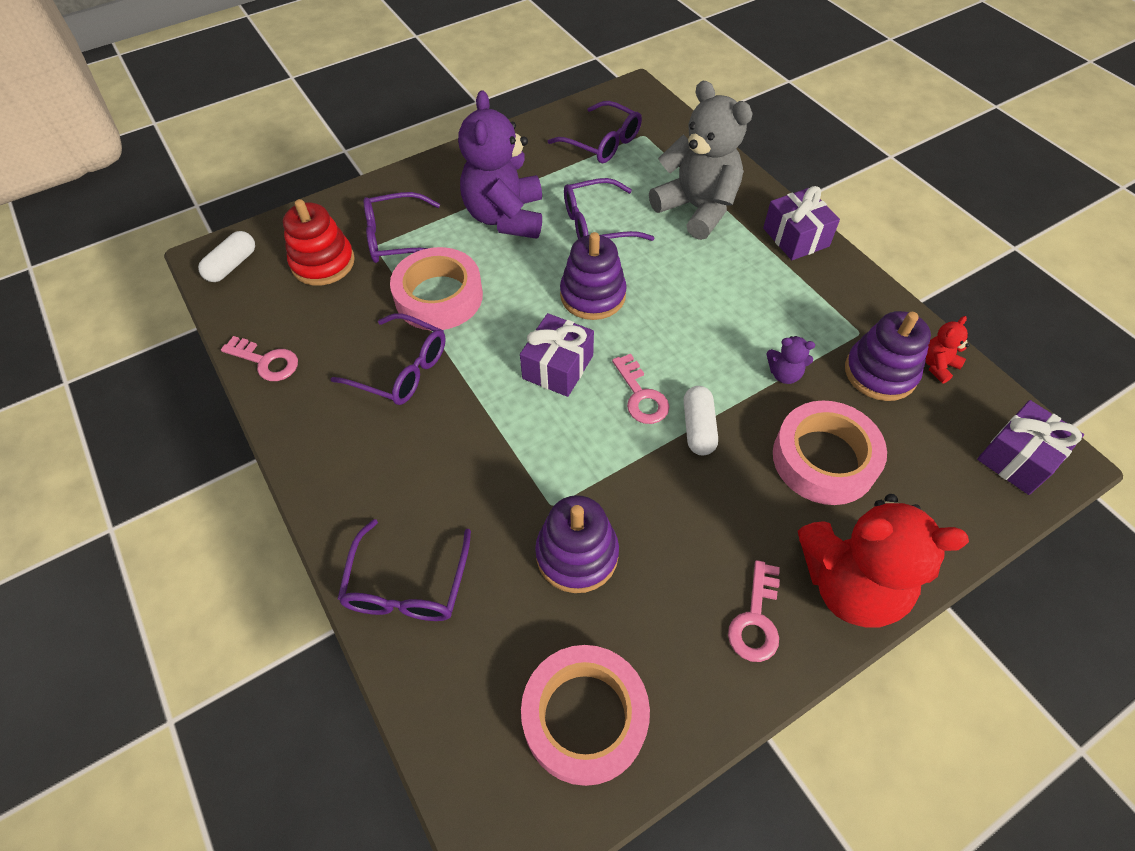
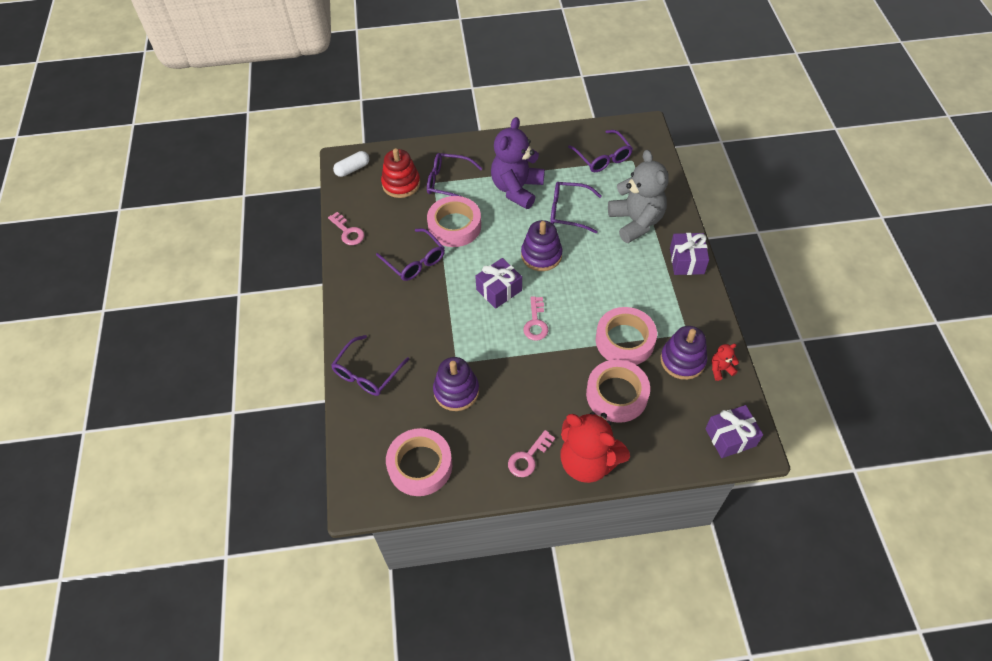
camera: 25 degrees right, 0 degrees up
white capsule [684,386,718,455] -> none
purple teddy bear [766,336,815,384] -> pink tape [596,307,657,365]

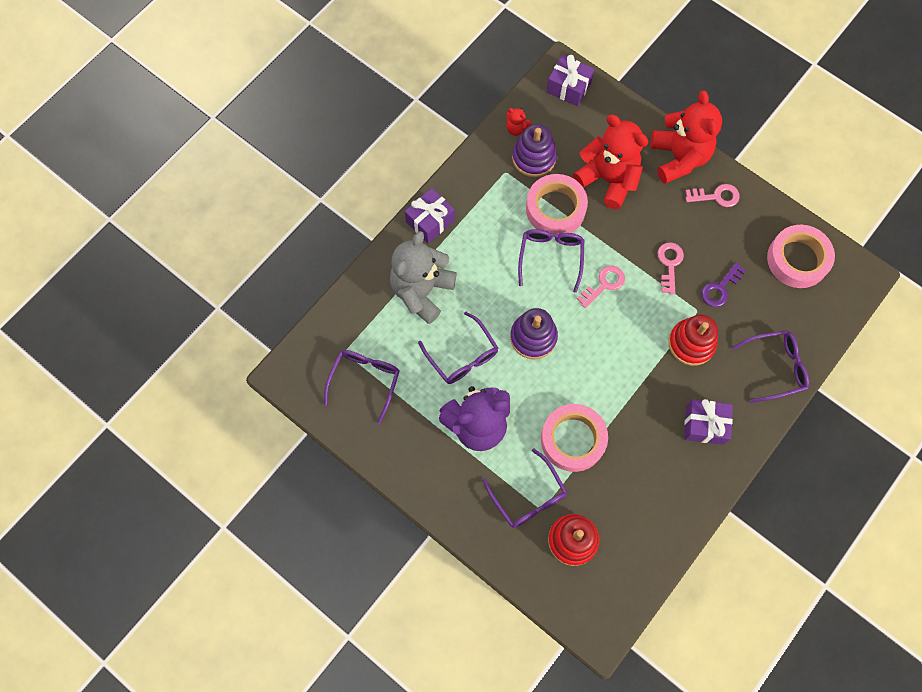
camera: 135 degrees left, 15 degrees up
pink key [328,212,364,245] -> pink key moved to [658,242,684,294]
white capsule [333,151,369,177] -> none
purple glasses [376,228,445,281] -> purple glasses moved to [518,229,584,293]
purple stacking toy [433,357,479,411] -> purple key [701,262,746,307]
purple gift [475,258,522,309] -> purple gift moved to [684,399,733,445]
pink tape [586,359,650,423] -> red teddy bear [573,115,648,209]
none -> red stacking toy [668,315,718,366]

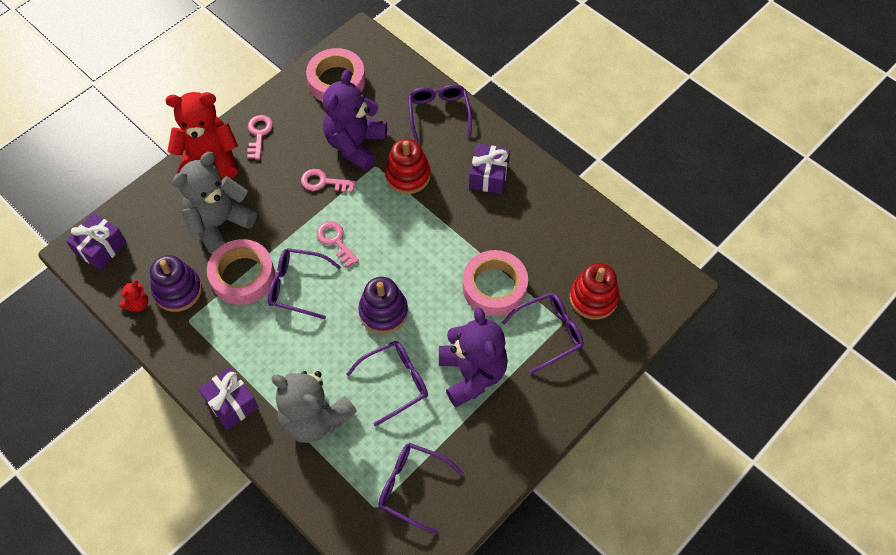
camera: 85 degrees left, 10 degrees down
red teddy bear [573,115,648,209] -> grey teddy bear [172,152,257,254]
purple key [701,262,746,307] -> purple teddy bear [323,70,387,171]

